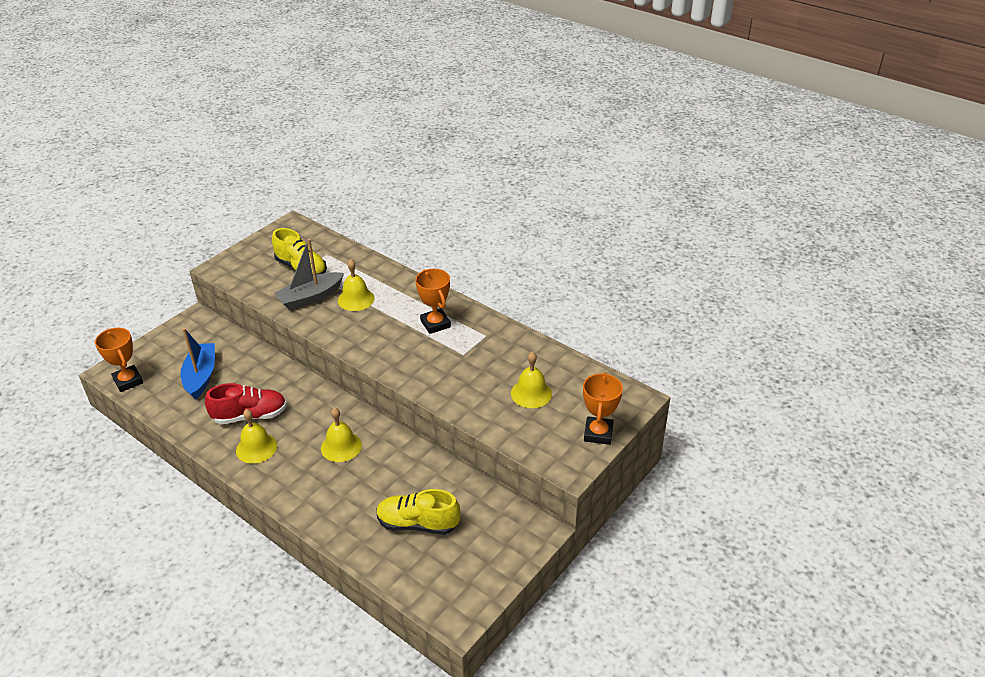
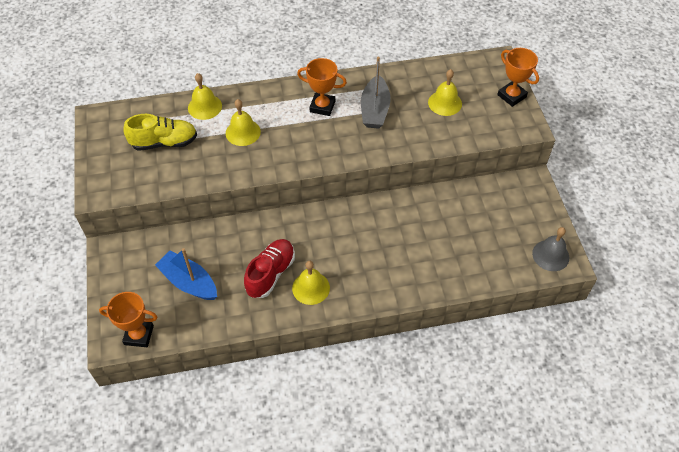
camera: 50 degrees left, 15 degrees up
grey boat [274,239,344,310] -> grey boat moved to [361,57,391,129]
yellow bell [321,408,362,462] -> yellow bell moved to [188,73,222,120]
yellow shoe [376,489,461,535] -> none
none -> grey bell [532,227,569,271]

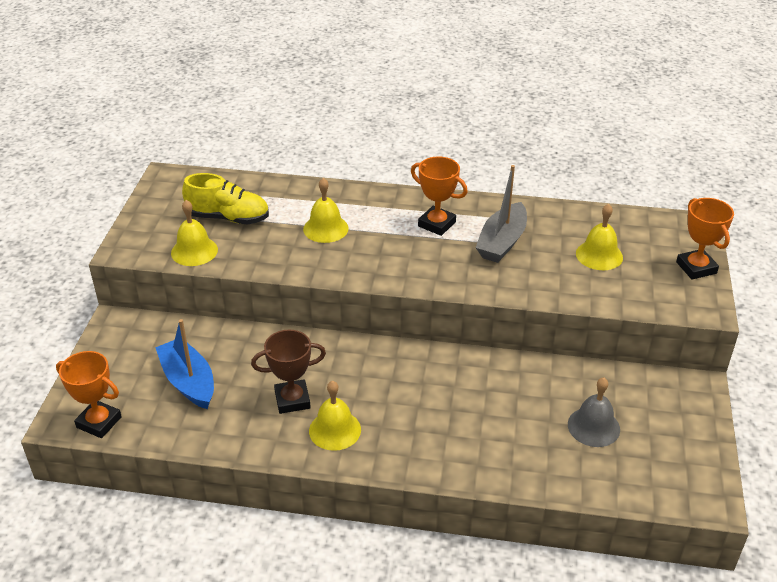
camera: 20 degrees right, 15 degrees down
yellow bell [188,73,222,120] -> yellow bell moved to [171,200,218,266]
red shoe [244,239,295,298] -> brown trophy [251,330,326,414]
grey bell [532,227,569,271] -> grey bell moved to [568,377,620,447]

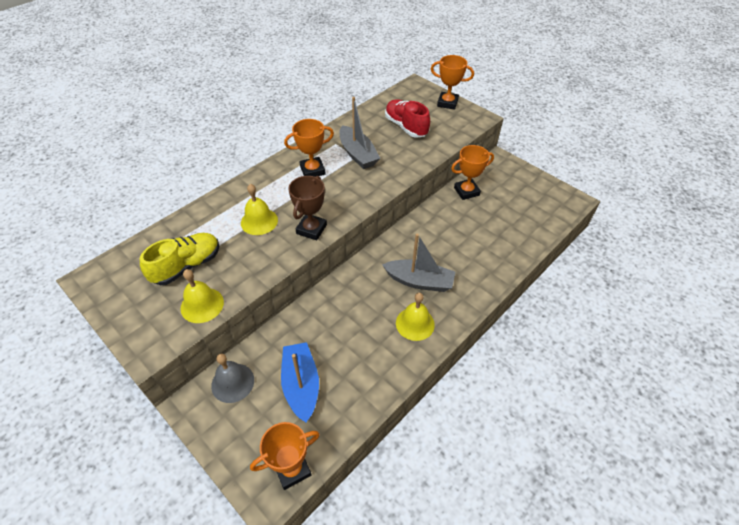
camera: 55 degrees left, 10 degrees up
blue boat [155,319,214,409] -> blue boat turned 75 degrees clockwise [281,342,319,422]
brown trophy [251,330,326,414] -> brown trophy moved to [288,176,327,240]
grey bell [568,377,620,447] -> grey bell moved to [211,354,254,403]
yellow bell [576,204,623,270] -> red shoe [385,99,430,138]
none -> grey boat [382,233,455,292]
none -> orange trophy [451,145,494,200]

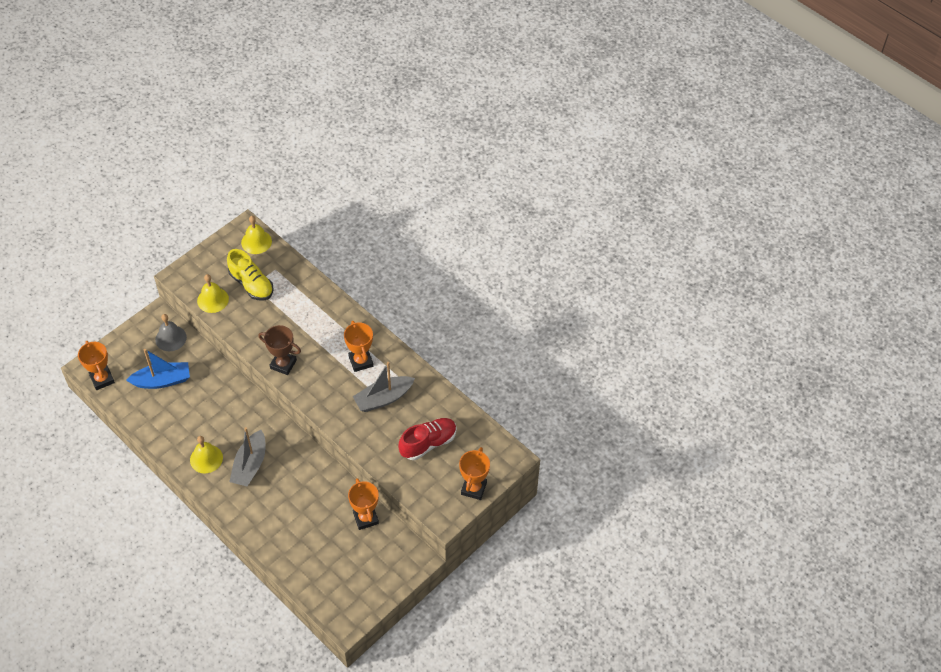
camera: 90 degrees right, 5 degrees up
yellow bell [241,184,278,235] -> yellow bell moved to [241,216,272,254]

